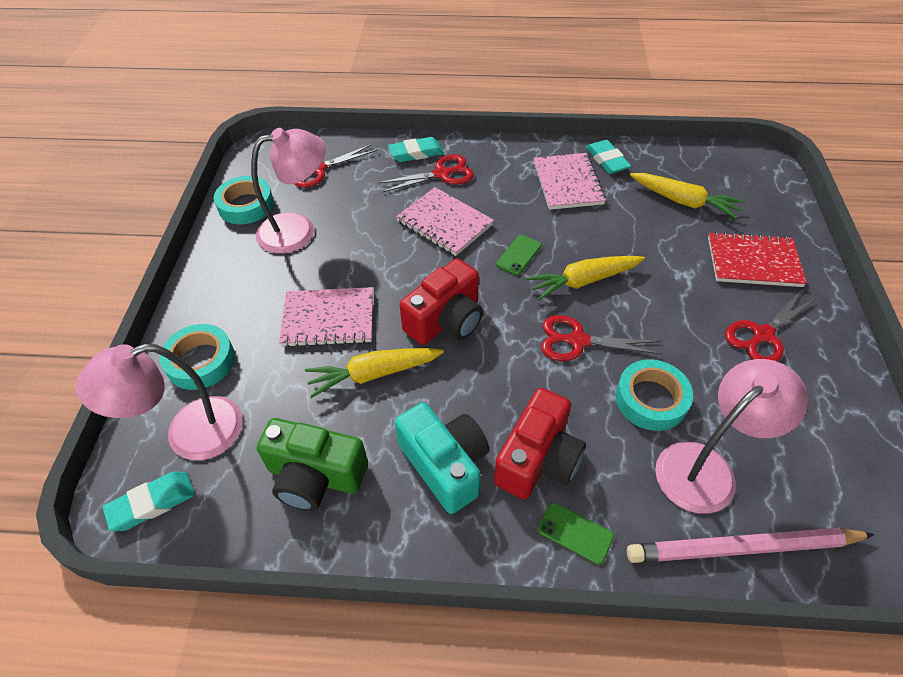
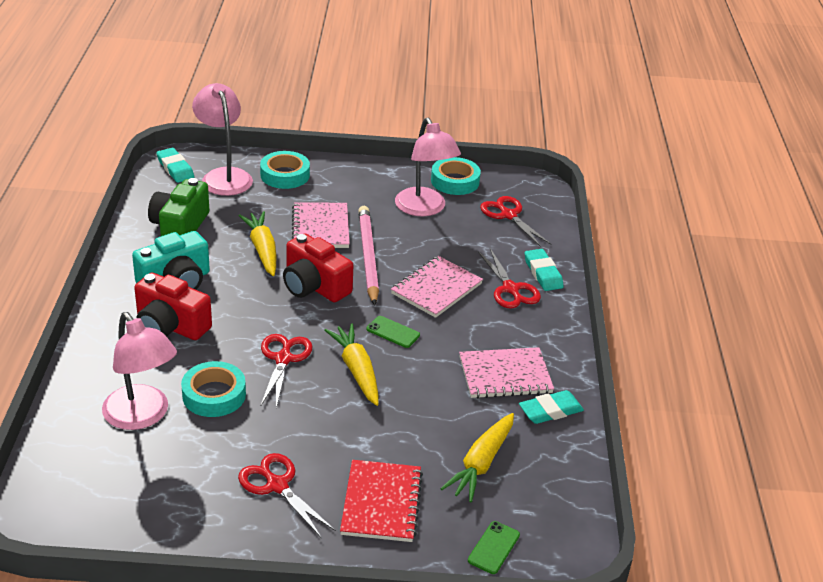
camera: 85 degrees right, 15 degrees down
green phone [537,503,614,565] -> green phone moved to [468,521,520,574]
pink pencil [627,528,875,563] -> pink pencil moved to [358,206,379,305]

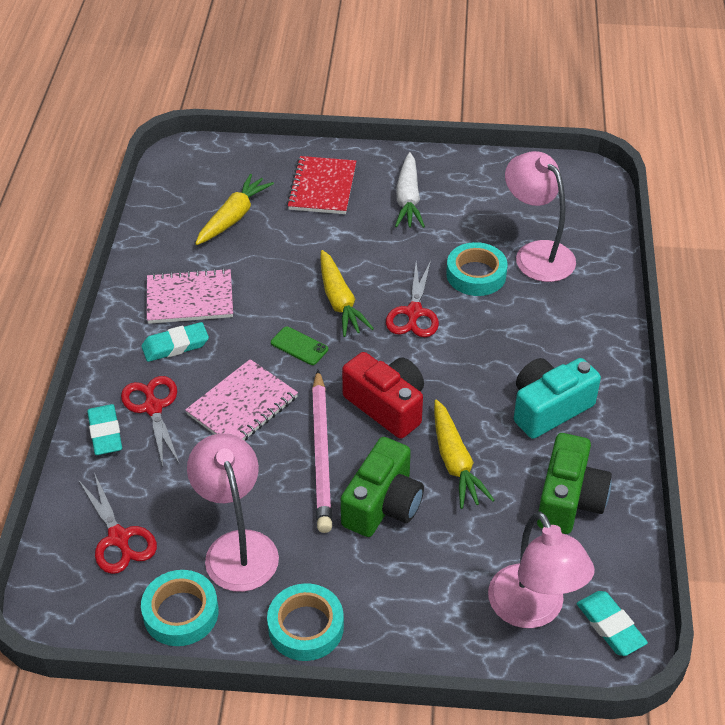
camera: 175 degrees left, 10 degrees up
red camera [134,272,212,340] -> none
red scissors [238,453,336,539] -> white carrot [395,152,425,228]
turquoise tape [260,151,310,189] -> turquoise tape moved to [267,583,344,661]
pink notebook [292,202,350,248] -> green camera [341,437,424,537]
green phone [468,521,520,574] -> none
turquoise eraser [519,390,584,424] -> turquoise eraser moved to [141,322,209,362]

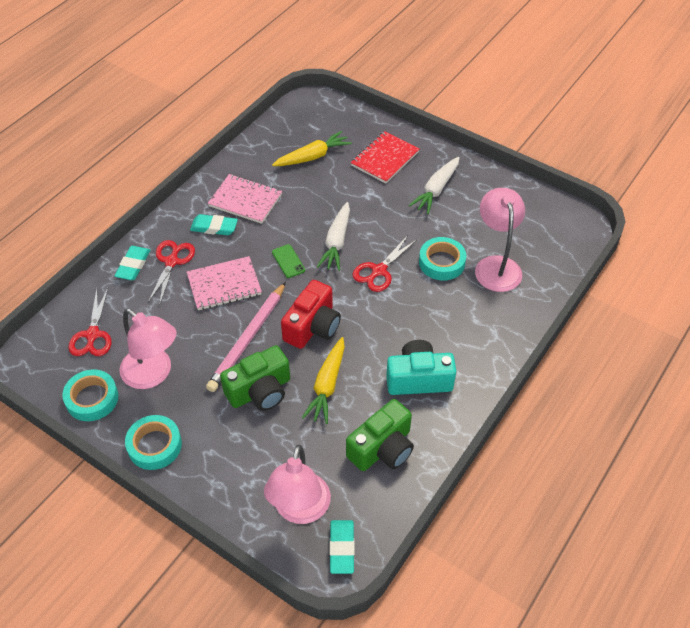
camera: 30 degrees right, 5 degrees up
pink lamp [187,433,279,592] -> pink lamp turned 120 degrees clockwise [120,308,177,389]
yellow carrot [320,250,374,337] -> white carrot [317,202,350,271]
red camera [342,352,424,439] -> red camera turned 45 degrees clockwise [281,280,341,349]

